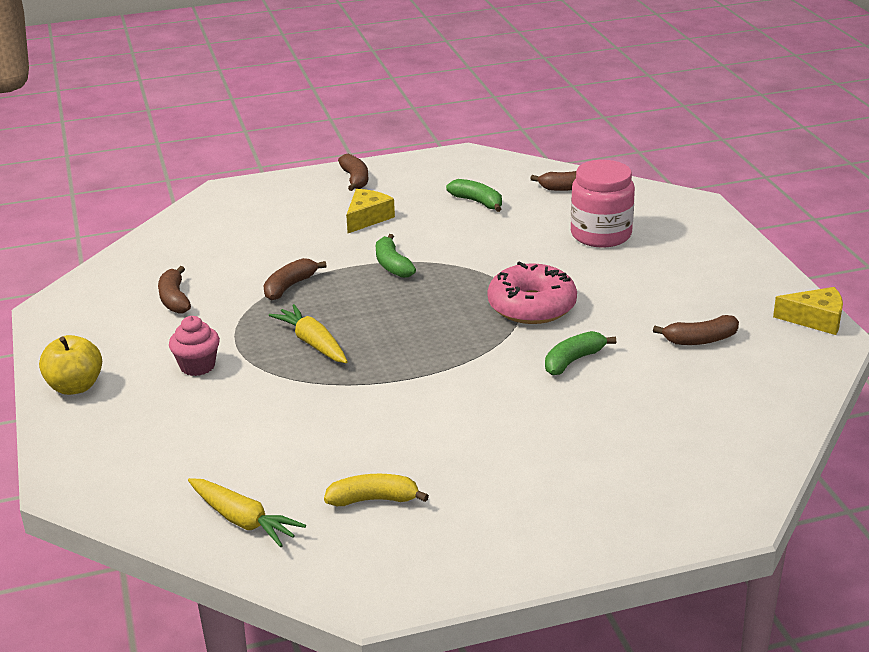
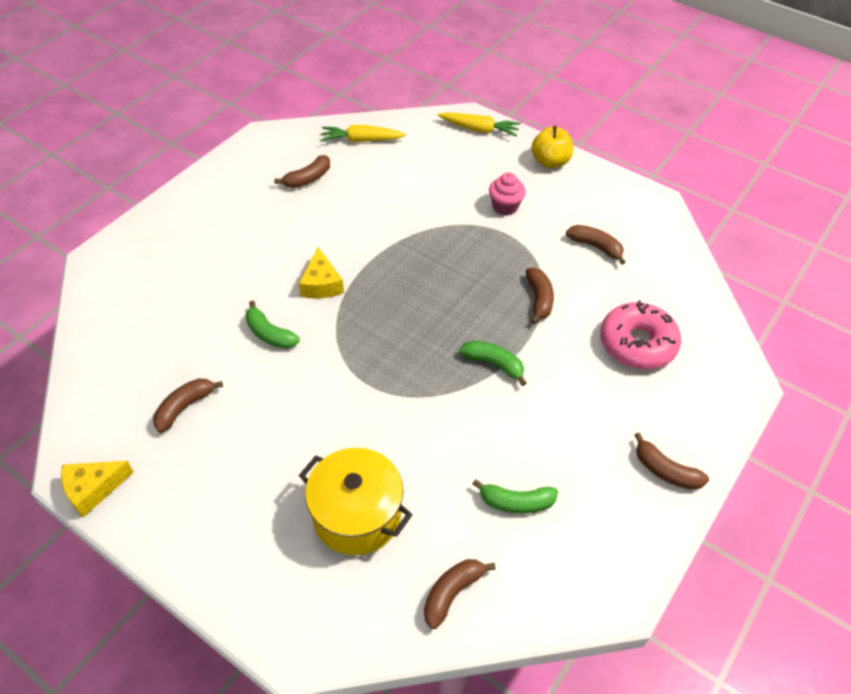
camera: 140 degrees right, 20 degrees up
yellow carrot [269,304,348,363] -> yellow carrot moved to [438,112,521,137]
yellow banana [324,474,429,506] -> brown banana [274,155,330,188]
yellow cheese [346,189,395,233] -> yellow cheese moved to [298,247,344,299]
pink donut [488,262,577,324] -> pink donut moved to [600,300,681,369]
green banana [545,331,616,375] -> green banana turned 120 degrees clockwise [245,301,300,349]
pink jar [571,160,635,248] -> yellow pot [299,448,412,555]

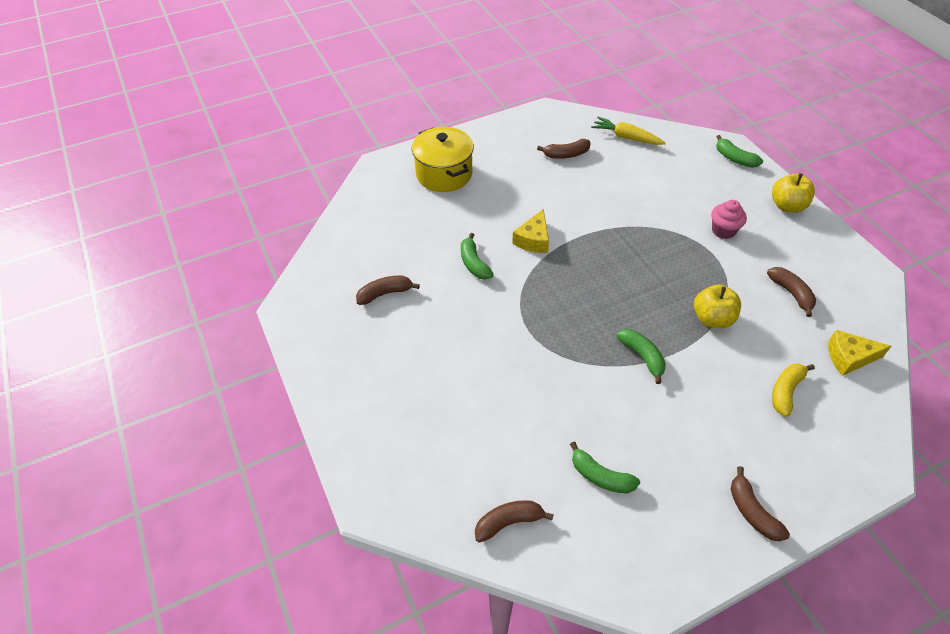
camera: 30 degrees right, 0 degrees up
yellow cheese [61,461,134,517] -> yellow cheese moved to [828,330,892,376]
yellow pot [299,448,412,555] -> yellow pot moved to [412,127,474,192]
yellow carrot [438,112,521,137] -> green banana [716,135,763,168]
brown banana [526,268,554,324] -> yellow apple [694,284,741,328]
pink donut [600,300,681,369] -> yellow banana [772,364,815,417]

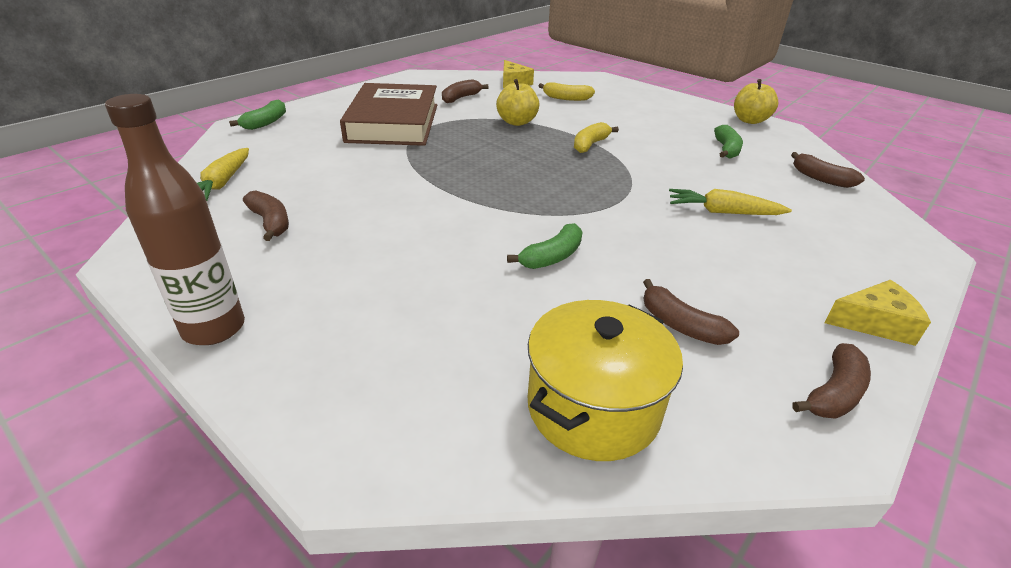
camera: 115 degrees left, 15 degrees down
yellow pot [412,127,474,192] -> yellow pot moved to [528,300,683,461]
yellow cheese [512,209,549,253] -> yellow cheese moved to [825,280,931,346]
green banana [617,329,666,384] -> yellow banana [574,122,619,153]
pink cupcake [711,200,747,239] -> brown book [340,83,437,146]
brown banana [731,466,790,541] -> brown banana moved to [792,343,871,419]
yellow apple [772,173,815,213] -> yellow apple moved to [734,79,778,124]
none -> brown bottle [105,94,245,345]
none -> yellow carrot [669,189,792,215]

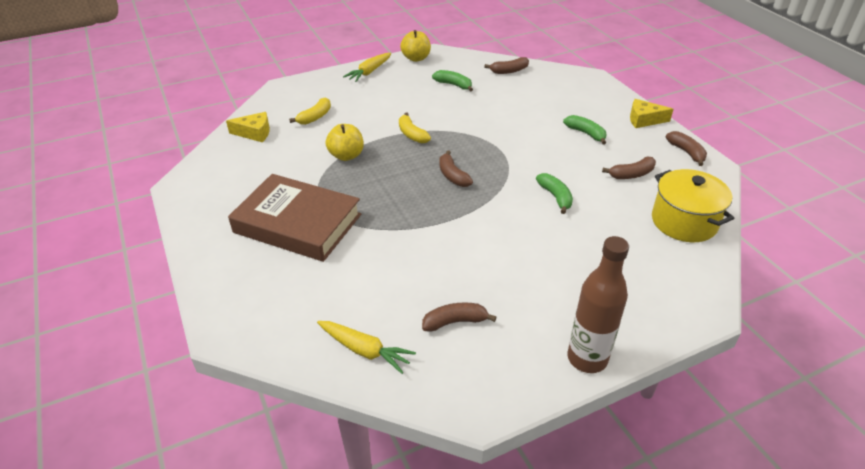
camera: 65 degrees left, 5 degrees up
green banana [229,100,286,130] -> green banana moved to [563,115,607,145]
brown banana [442,79,489,103] -> brown banana moved to [439,150,473,187]
yellow carrot [669,189,792,215] -> yellow carrot moved to [343,53,391,82]
yellow cheese [825,280,931,346] -> yellow cheese turned 105 degrees counterclockwise [630,99,674,128]

